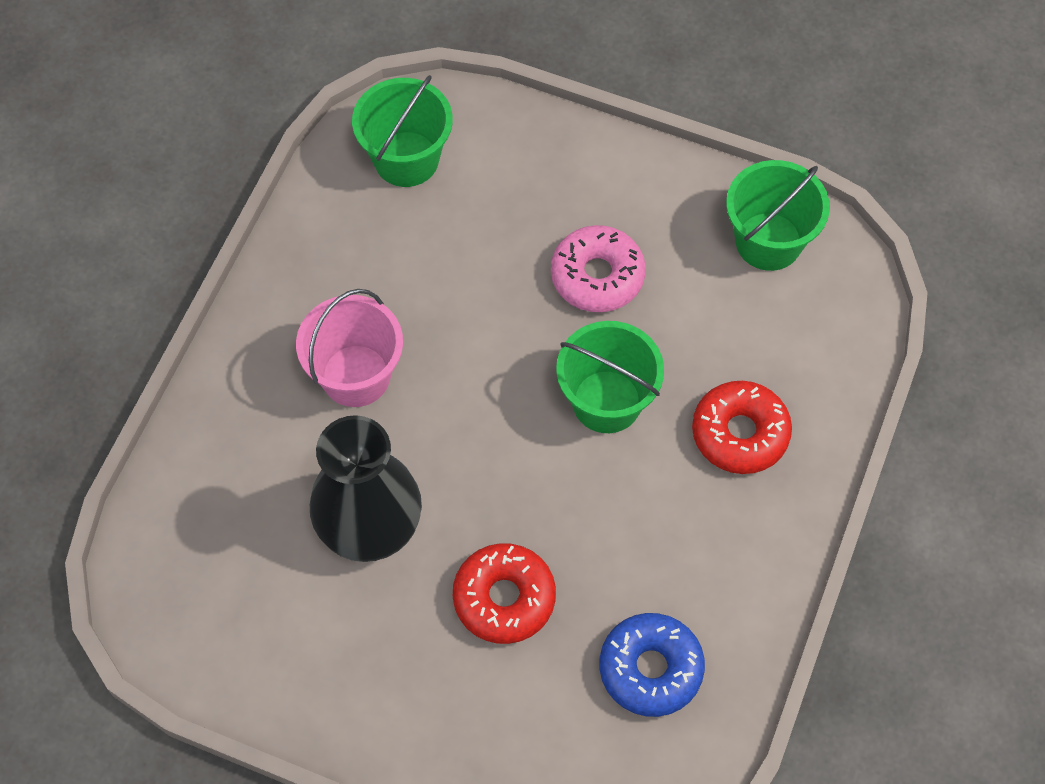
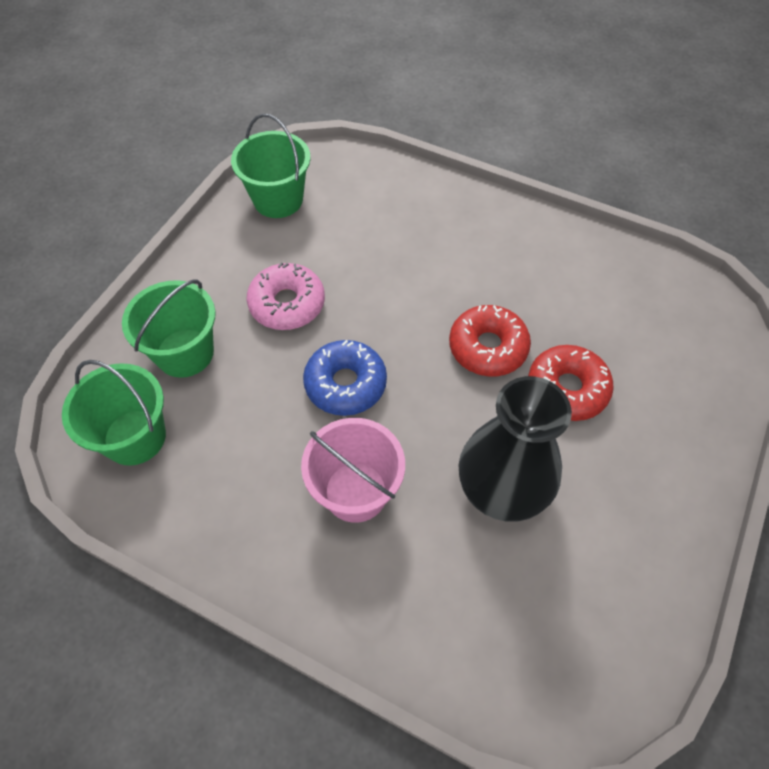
camera: 85 degrees left, 5 degrees down
green bucket [556,321,664,433] -> green bucket moved to [122,280,216,378]
blue donut [600,613,705,717] -> blue donut moved to [303,340,387,416]
red donut [692,381,792,474] -> red donut moved to [449,305,531,376]

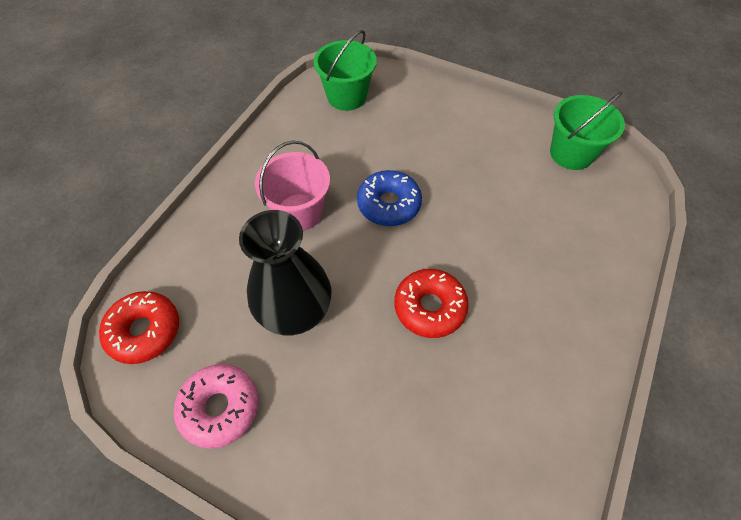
camera: 90 degrees right, 0 degrees up
green bucket [122,280,216,378] -> none
pink donut [247,262,325,330] -> pink donut moved to [174,364,258,449]
red donut [528,345,614,421] -> red donut moved to [99,291,179,364]

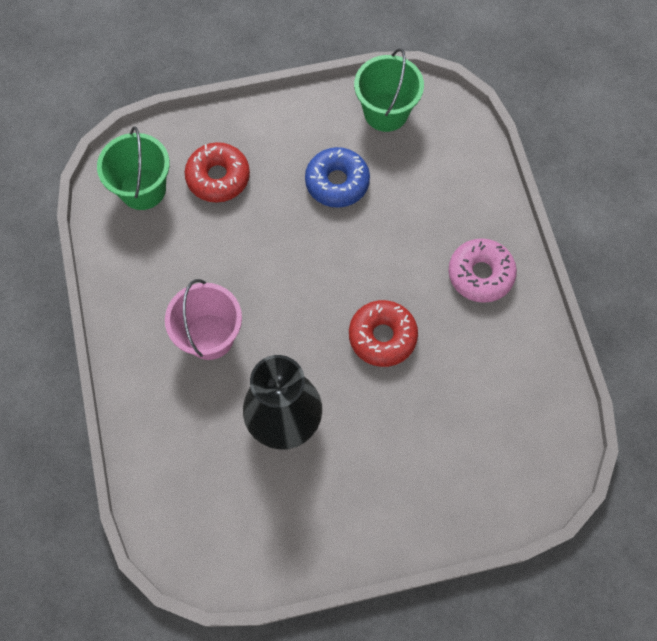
camera: 40 degrees left, 10 degrees up
red donut [99,291,179,364] -> red donut moved to [185,142,250,202]
pink donut [174,364,258,449] -> pink donut moved to [448,238,517,303]
blue donut [357,170,422,226] -> blue donut moved to [305,147,370,208]

